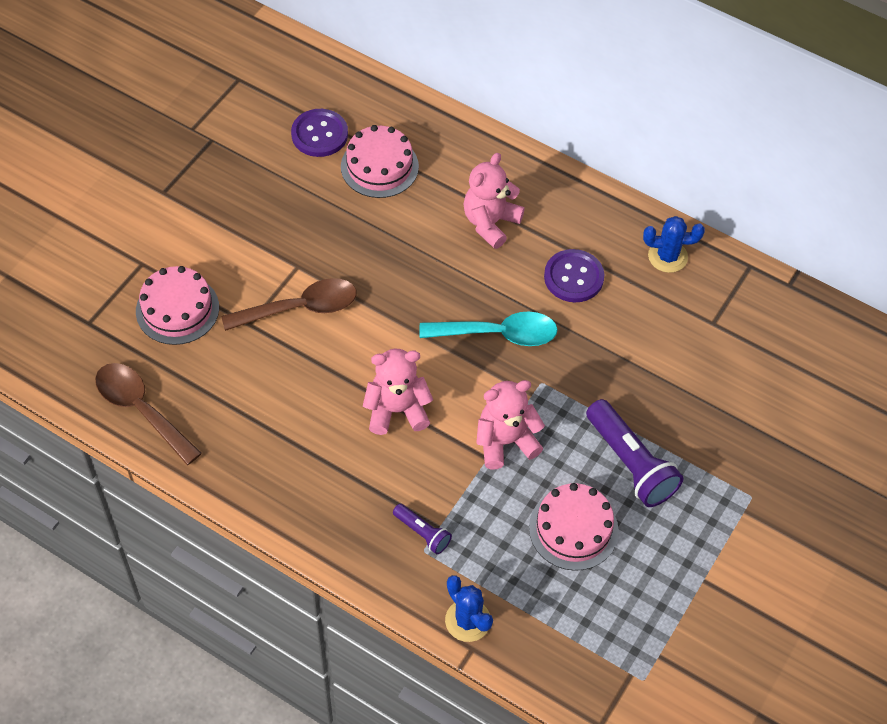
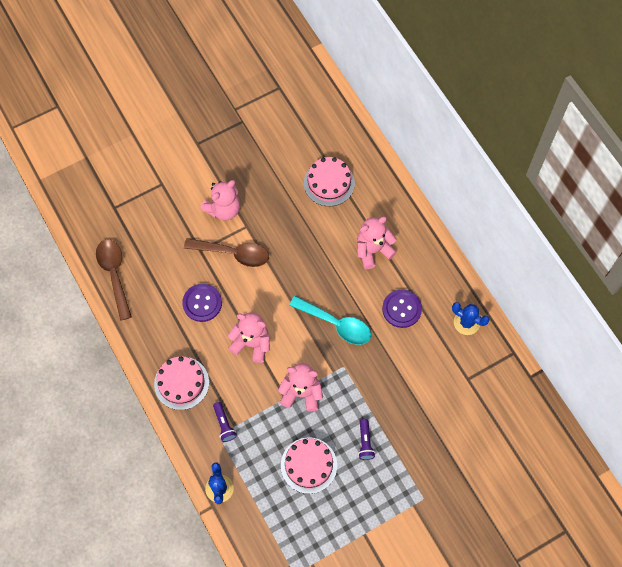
camera: 30 degrees right, 10 degrees up
pink cake [136,266,219,345] -> pink cake moved to [154,356,209,410]
purple button [291,109,348,157] -> purple button moved to [182,284,222,322]
purple flashlight [586,399,683,507] -> purple flashlight [358,419,375,460], size x0.52
none -> pink teddy bear [200,180,240,220]

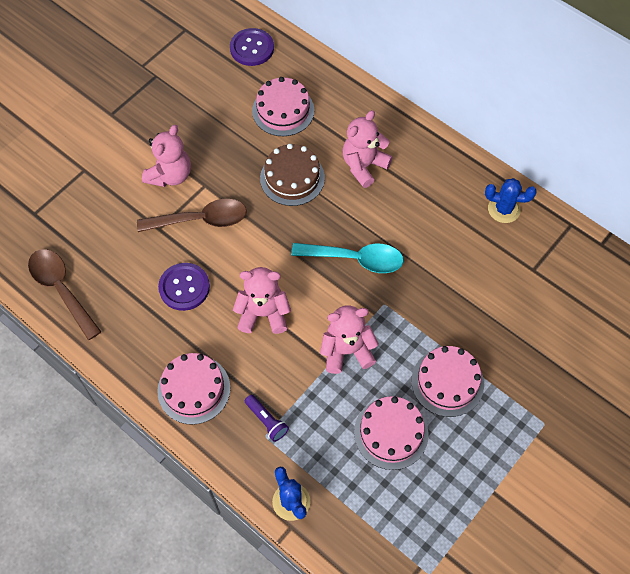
camera: 20 degrees left, 5 degrees down
purple flashlight [358,419,375,460] -> pink cake [411,346,484,417]
purple button [382,289,422,328] -> purple button moved to [230,28,274,66]
none -> brown cake [260,144,325,206]

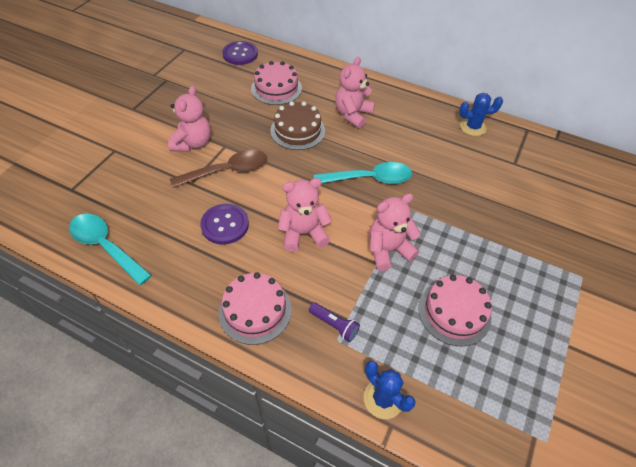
camera: 15 degrees left, 10 degrees down
brown spoon [28,249,102,340] -> turquoise spoon [69,214,152,285]
pink cake [411,346,484,417] -> none

